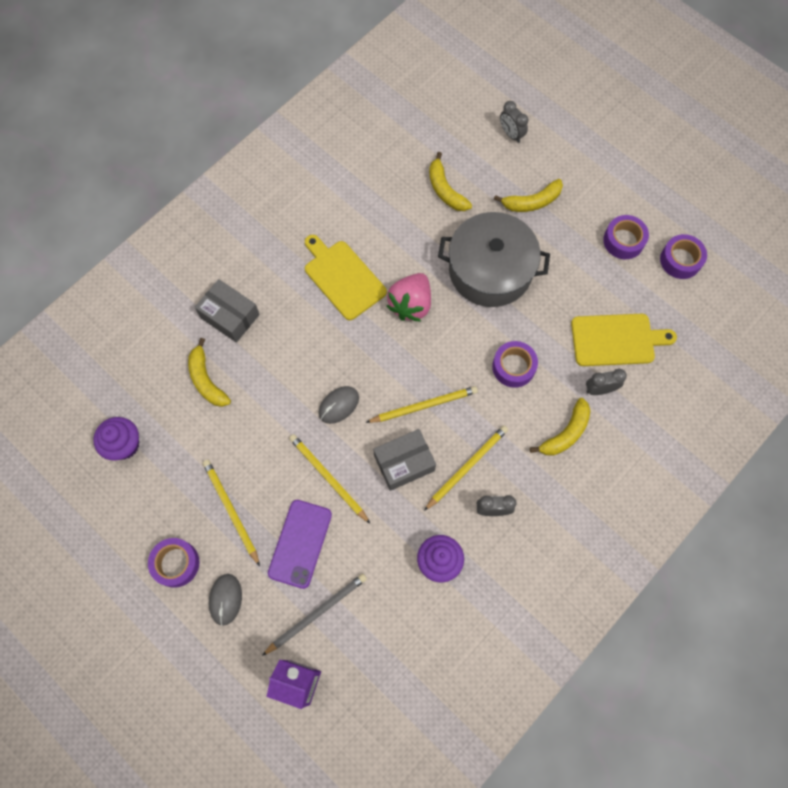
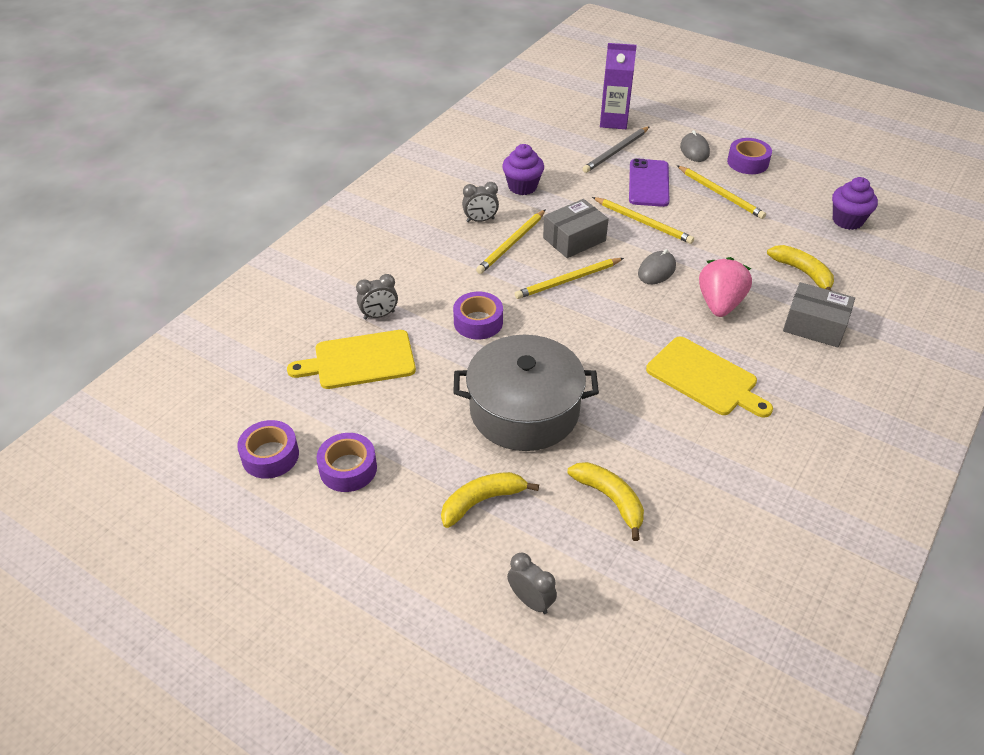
camera: 170 degrees right, 25 degrees down
pink strawberry [386,273,431,322] -> pink strawberry moved to [699,257,752,317]
yellow banana [530,398,590,456] -> none

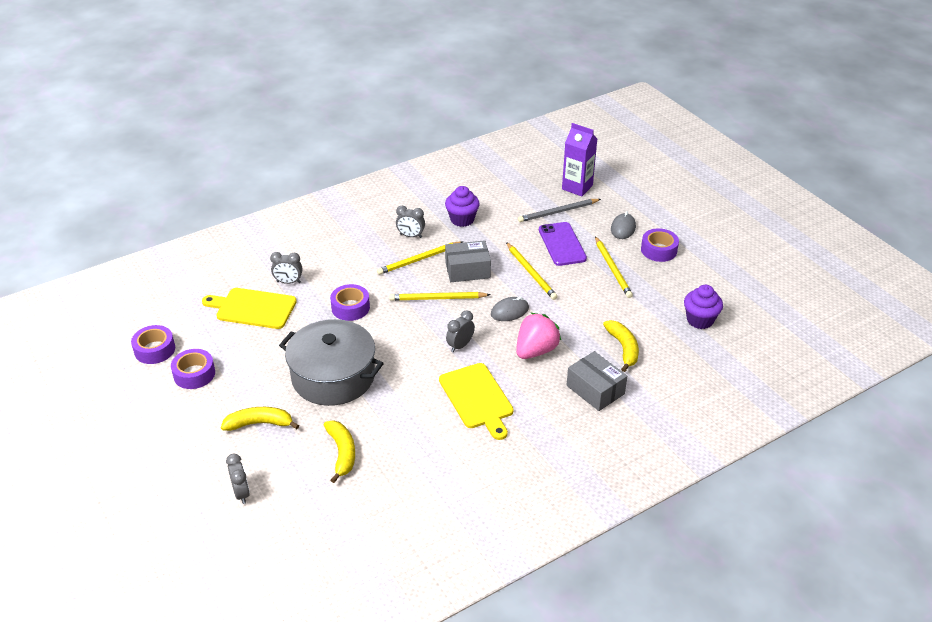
camera: 25 degrees right, 5 degrees down
purple phone [629,158,669,207] -> purple phone turned 45 degrees counterclockwise [539,222,587,266]
none -> grey clock [446,310,475,352]

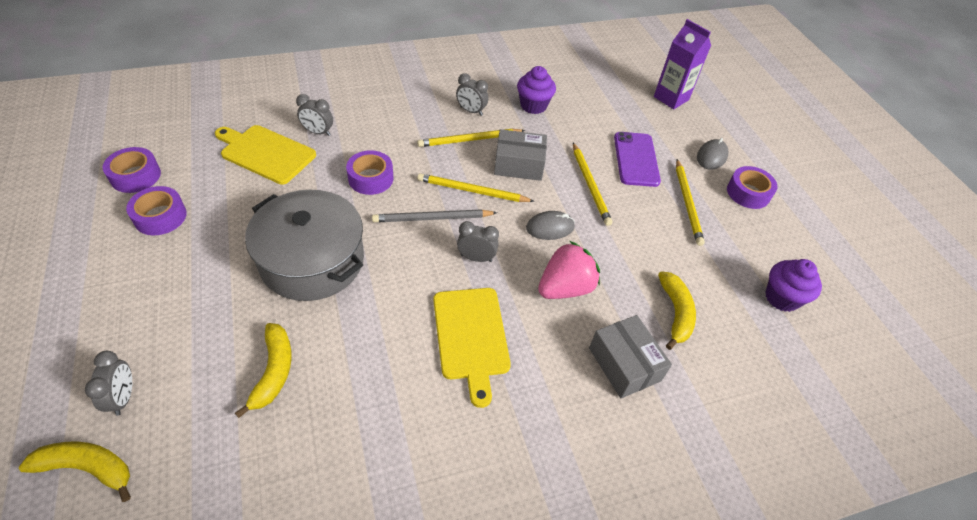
camera: 10 degrees right, 10 degrees up
yellow banana [221,407,299,431] -> yellow banana moved to [19,441,131,502]
grey clock [446,310,475,352] -> grey clock turned 45 degrees clockwise [457,221,499,262]
grey pencil [518,199,601,222] -> grey pencil moved to [372,209,497,222]

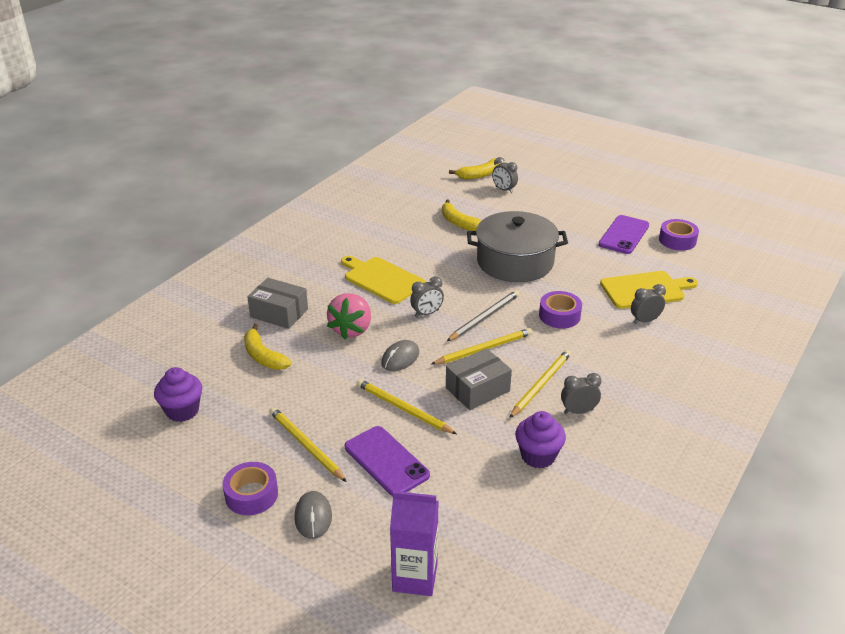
camera: 145 degrees right, 15 degrees down
purple tape [126,186,187,235] -> purple phone [599,215,649,254]

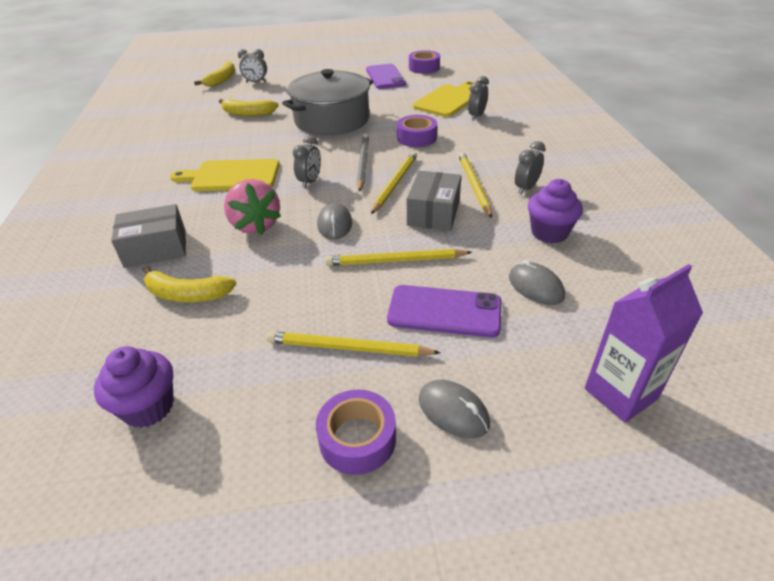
camera: 40 degrees left, 5 degrees up
none -> grey mouse [509,260,565,305]

